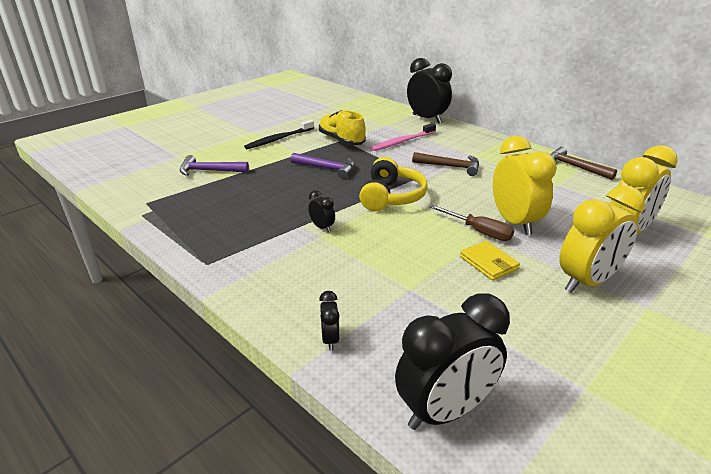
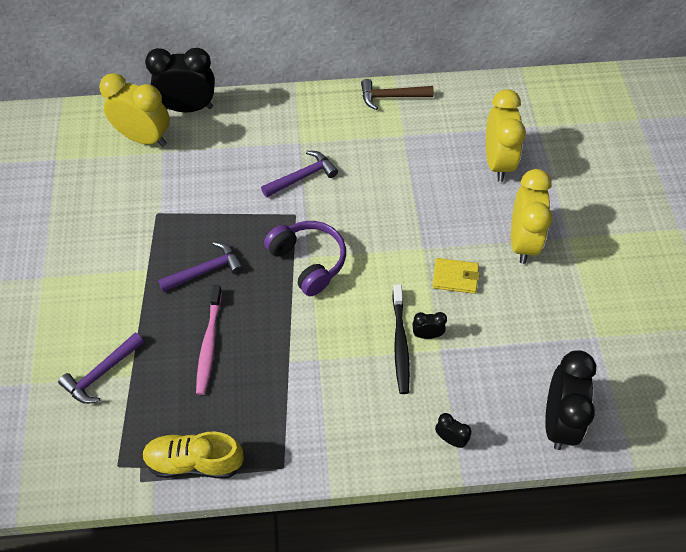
camera: 50 degrees left, 25 degrees up
black toothbrush [244,120,314,149] -> black toothbrush moved to [392,284,410,394]
black clock [308,190,335,232] -> black clock moved to [412,312,447,339]
yellow shoe [319,110,366,145] -> yellow shoe moved to [142,432,244,478]
yellow headphones [359,157,428,211] -> purple headphones [264,221,346,296]
pink toothbrush [370,123,436,151] -> pink toothbrush moved to [196,285,222,395]
brown hammer [412,152,479,176] -> purple hammer [261,151,338,197]
brown screwdriver [430,205,514,241] -> none
yellow clock [493,136,557,235] -> yellow clock moved to [99,73,170,147]

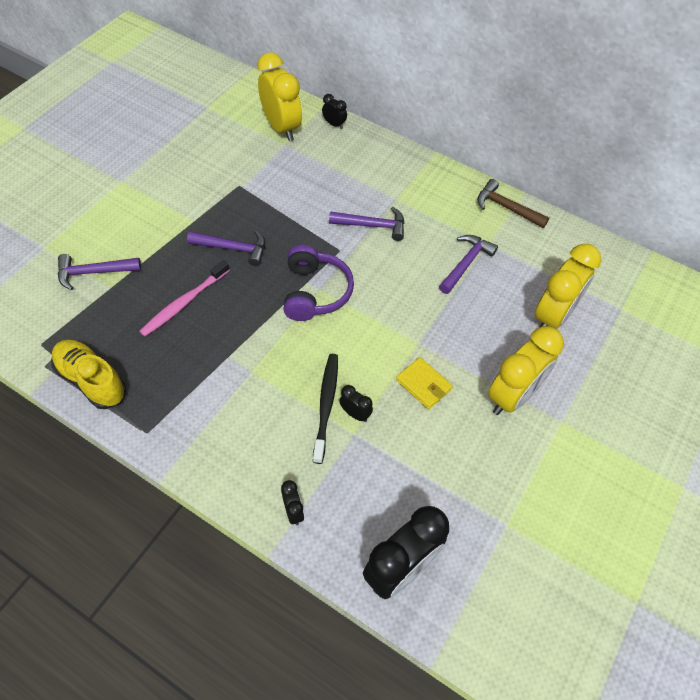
camera: 35 degrees right, 0 degrees up
black clock [145,48,215,112] -> black clock [322,94,347,129], size x0.45
black toothbrush [392,284,410,394] -> black toothbrush turned 150 degrees clockwise [313,354,338,464]
none -> purple hammer [439,235,498,294]

